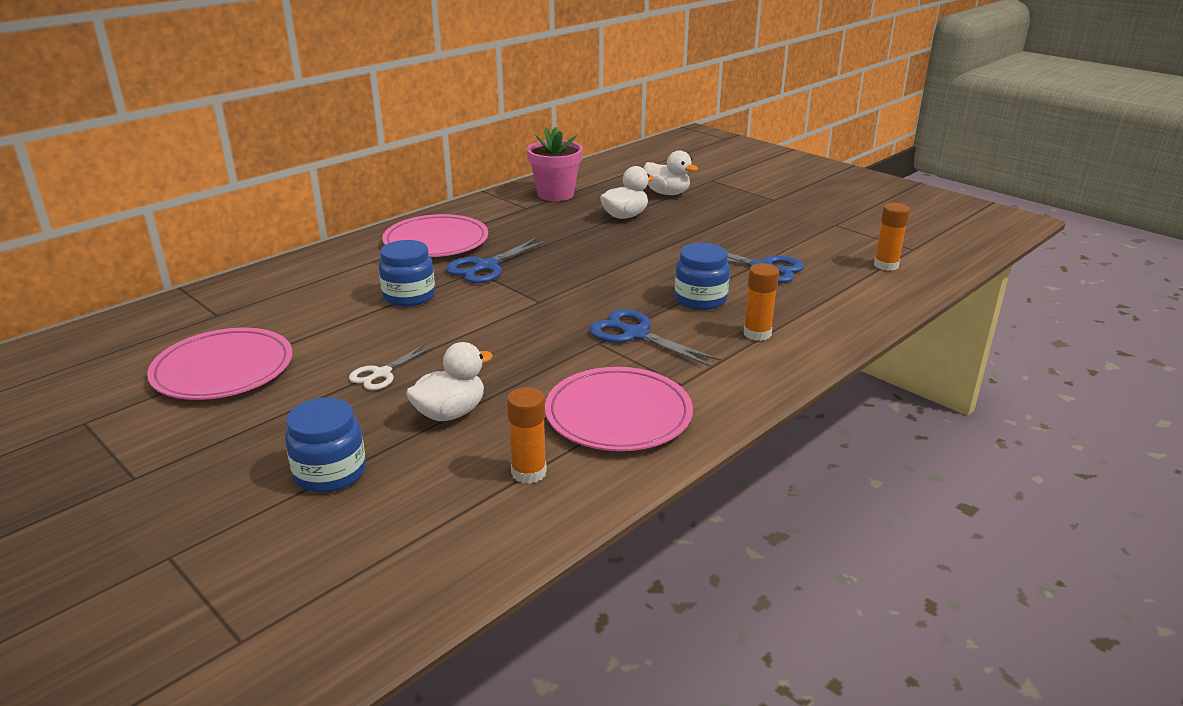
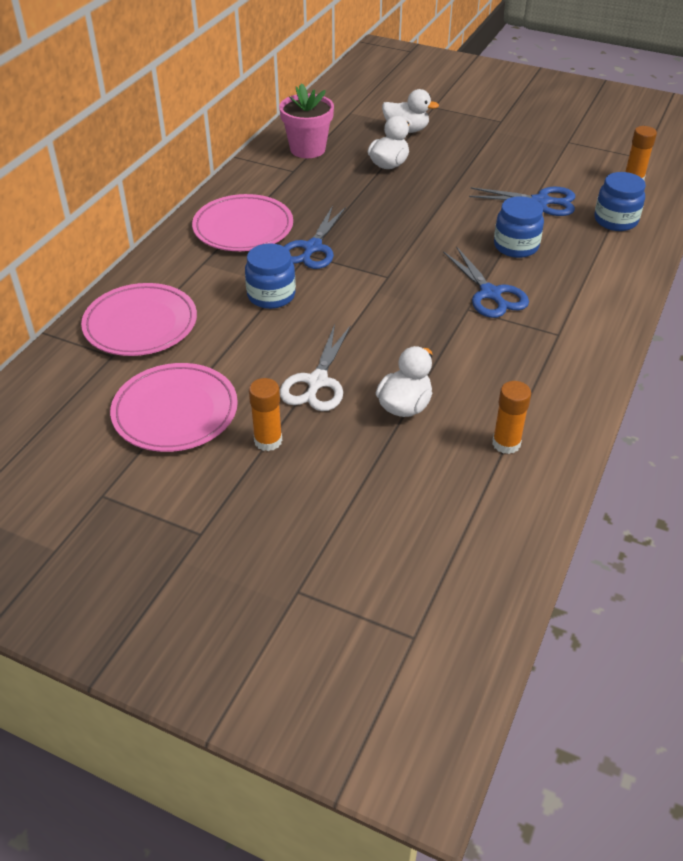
camera: 20 degrees left, 15 degrees up
blue jar [285,397,366,493] -> blue jar moved to [595,172,646,231]
white scissors [349,344,433,390] -> white scissors [280,324,351,411], size x1.55
pink plate [545,367,693,451] -> pink plate moved to [81,283,197,356]
blue scissors [589,309,722,367] -> blue scissors turned 135 degrees counterclockwise [443,246,529,318]
orange glue stick [744,263,779,341] -> orange glue stick moved to [249,378,282,451]

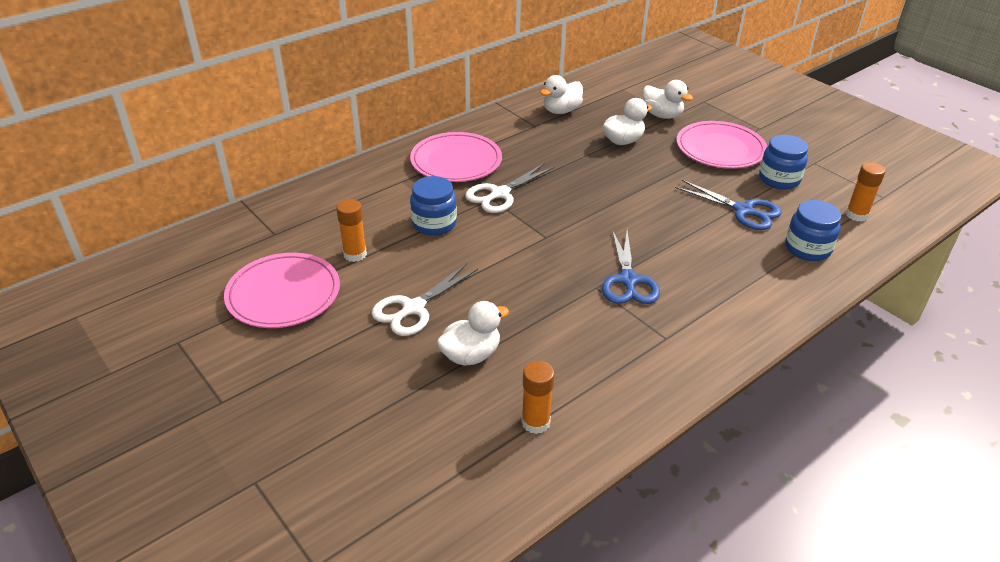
camera: 25 degrees right, 5 degrees down
pink plate [81,283,197,356] -> pink plate moved to [677,121,767,169]
orange glue stick [249,378,282,451] -> orange glue stick moved to [336,199,367,262]
pink flower pot [279,83,334,158] -> white duck [540,75,583,114]
blue scissors [284,206,346,269] -> white scissors [465,163,554,213]
blue jar [494,196,544,258] -> blue jar moved to [759,135,808,189]

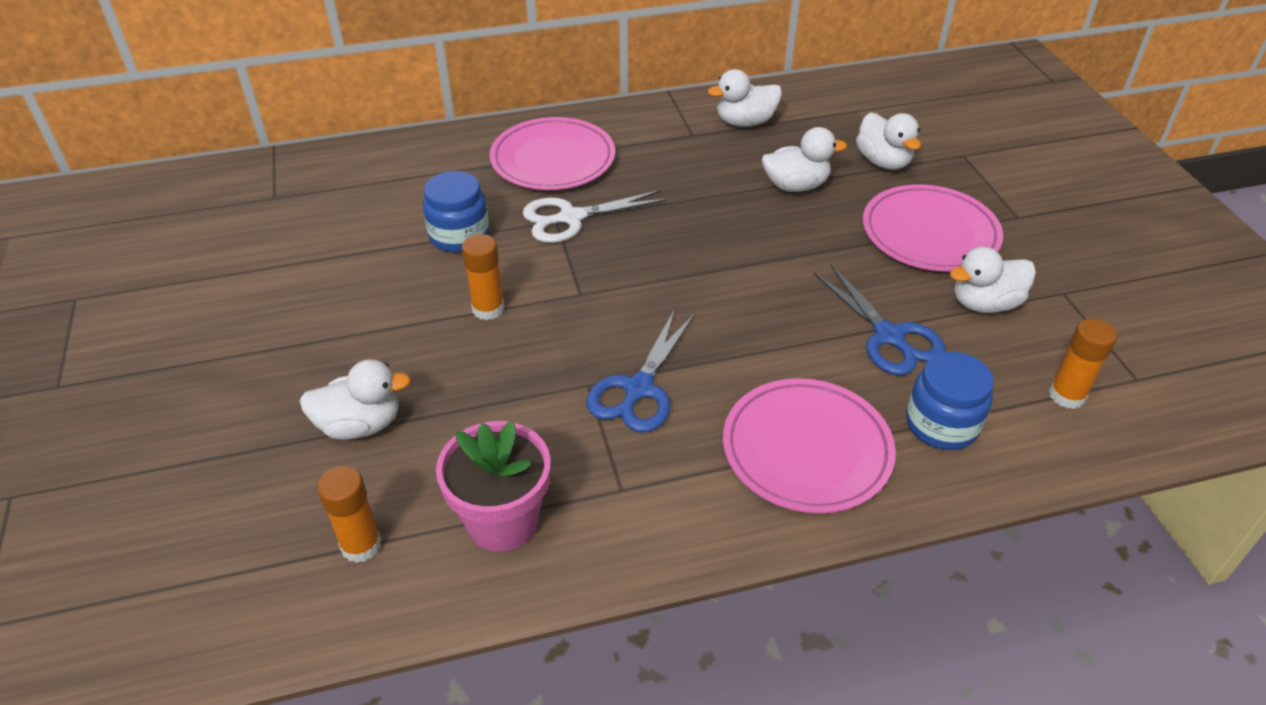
camera: 25 degrees right, 5 degrees up
pink plate [224,253,340,328] -> pink plate moved to [723,378,896,513]
orange glue stick [336,199,367,262] -> orange glue stick moved to [462,234,504,320]
white scissors [372,263,478,336] -> none
blue jar [759,135,808,189] -> white duck [950,246,1036,313]
none -> pink flower pot [436,421,551,552]

